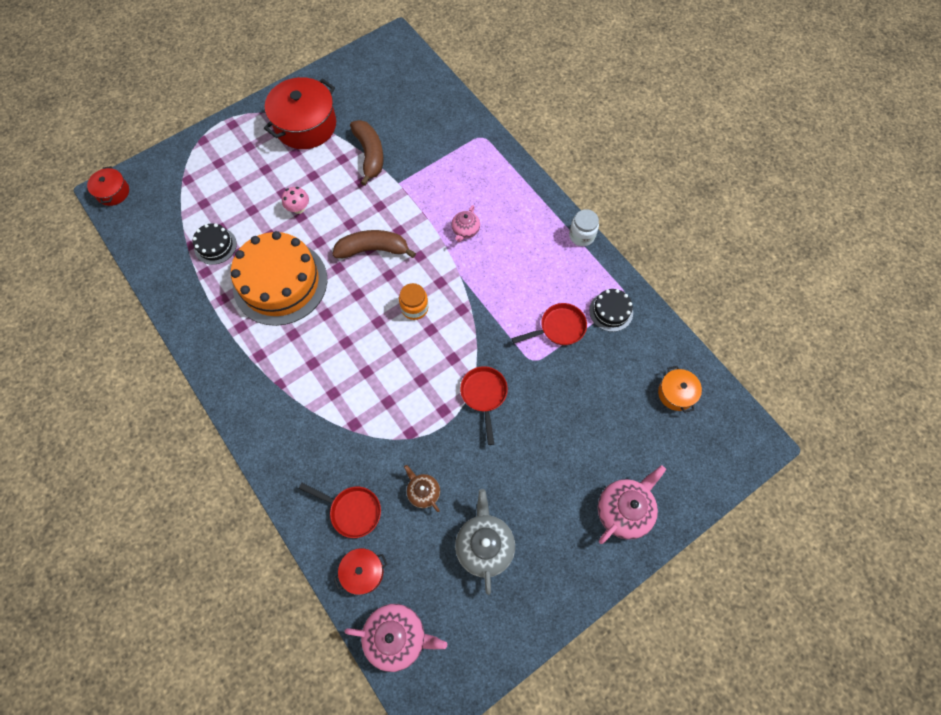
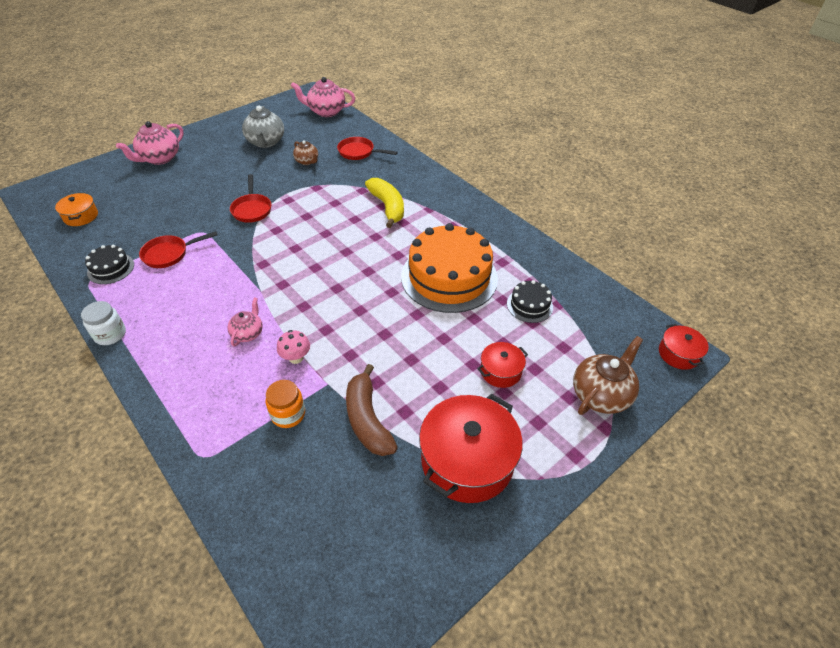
camera: 175 degrees right, 20 degrees down
pink mushroom [282,187,309,214] -> pink mushroom moved to [277,330,310,364]
brown banana [333,230,416,258] -> none
red pot [334,548,387,595] -> red pot moved to [477,342,528,388]
orange jar [399,283,428,320] -> orange jar moved to [266,380,305,428]
none -> yellow banana [365,178,404,228]
none -> brown teapot [573,336,643,415]

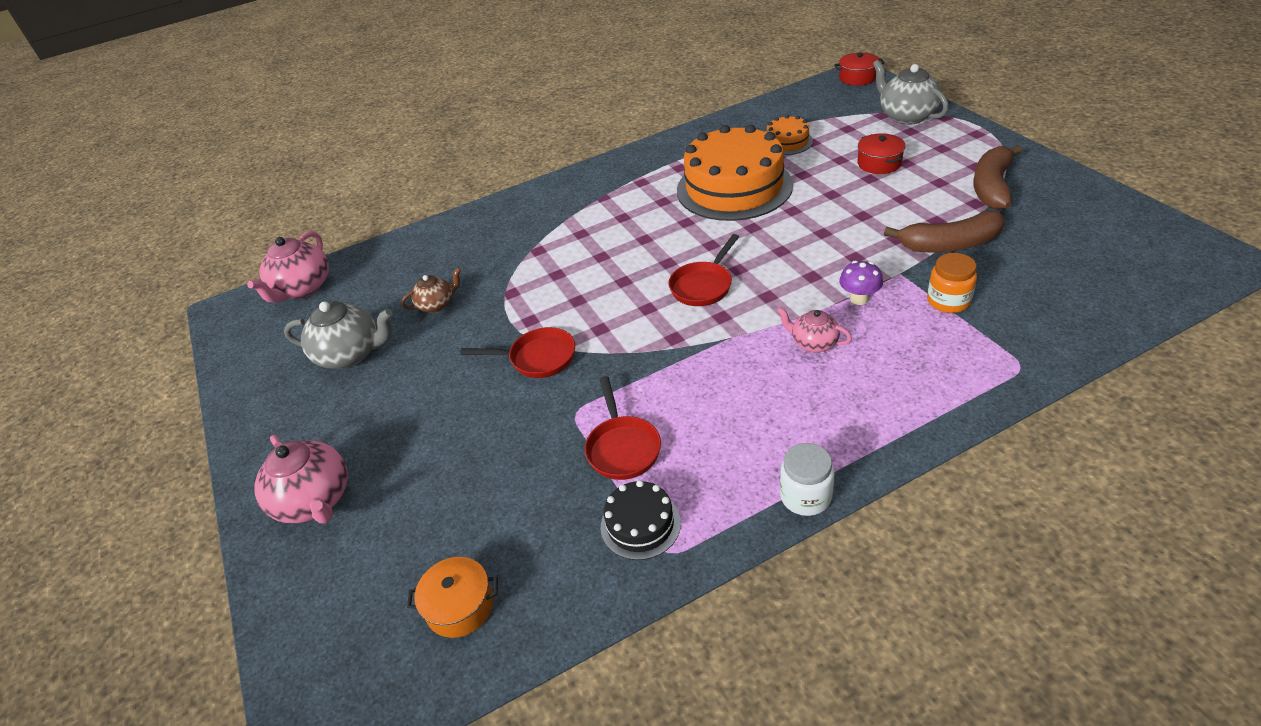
camera: 70 degrees left, 5 degrees down
pink mushroom [277,330,310,364] -> purple mushroom [839,261,883,305]
red pan [337,137,398,160] -> red pan moved to [668,234,739,306]
yellow banana [365,178,404,228] -> none
red pot [419,394,523,503] -> brown banana [973,145,1023,210]
black cake [507,280,553,323] -> orange cake [767,115,813,155]
brown teapot [573,336,643,415] -> grey teapot [873,60,948,125]

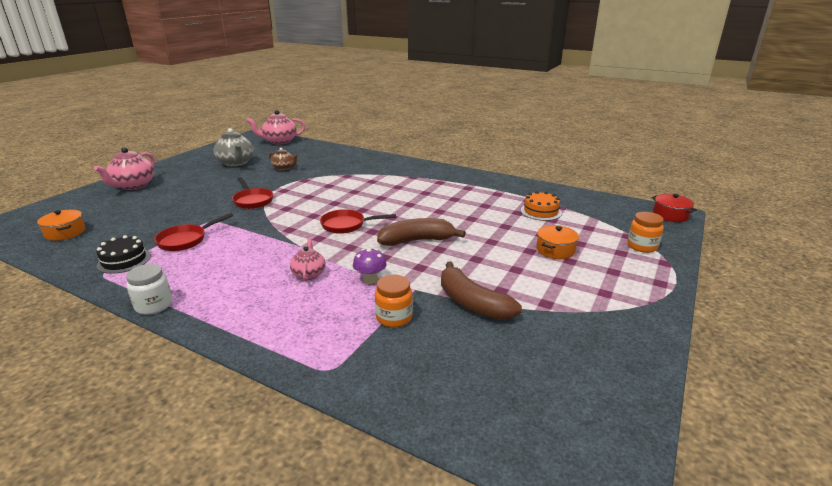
camera: 50 degrees right, 15 degrees down
orange cake [677,125,793,221] -> none
red pot [857,133,906,174] -> orange pot [536,225,579,259]
grey teapot [873,60,948,125] -> orange jar [627,212,664,253]
brown banana [973,145,1023,210] -> brown banana moved to [377,218,466,246]

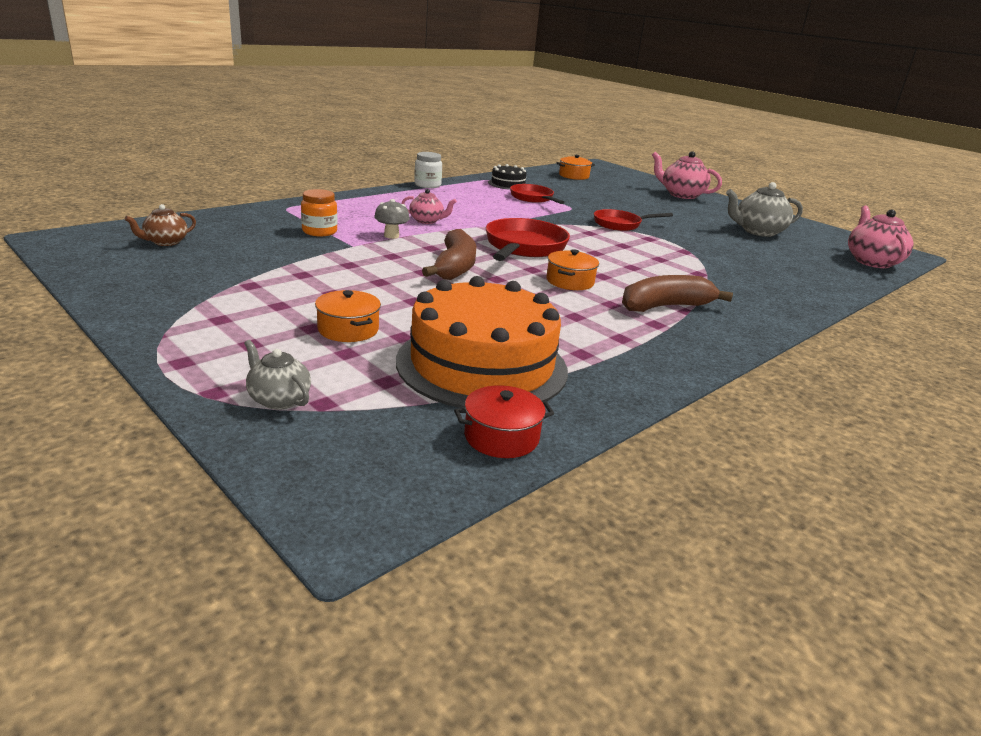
camera: 105 degrees right, 0 degrees up
brown teapot [269,148,298,170] -> brown teapot moved to [125,204,196,246]
red pan [320,209,396,234] -> red pan [486,218,570,261], size x1.55
purple mushroom [353,248,387,284] -> grey mushroom [374,199,410,239]
brown banana [441,262,522,320] -> brown banana moved to [622,275,733,312]
orange cake [521,191,562,221] -> orange cake [396,276,568,408], size x2.19
orange jar [627,212,664,253] -> grey teapot [244,340,311,410]
red pot [652,194,697,222] -> red pot moved to [454,385,554,458]
none -> orange pot [547,249,599,290]

